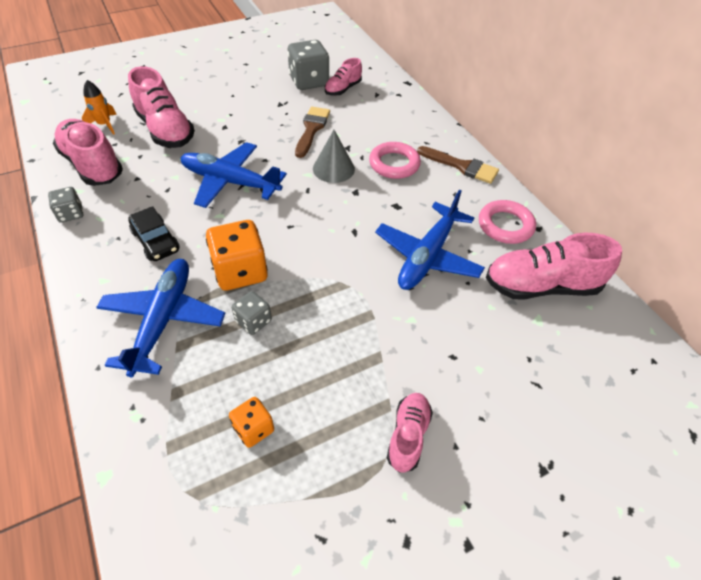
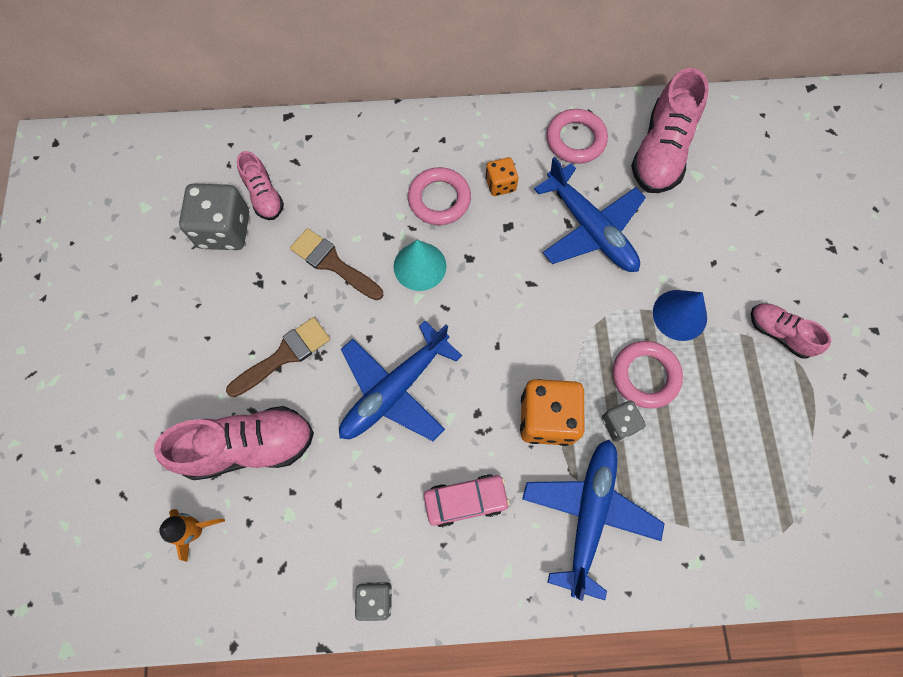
camera: 65 degrees left, 20 degrees up
pink shoe [53,119,123,186] -> none
blue plane [96,259,225,377] -> blue plane turned 75 degrees clockwise [522,440,665,601]
black car [128,206,180,261] -> pink car [424,474,510,527]
orange dice [229,397,274,448] -> orange dice moved to [485,157,518,196]
grey cone [313,130,355,183] -> turquoise cone [394,240,446,291]
brown brush [417,146,499,184] -> brown brush moved to [226,317,330,397]
none -> pink ring [613,341,683,409]
none -> blue cone [653,290,707,341]

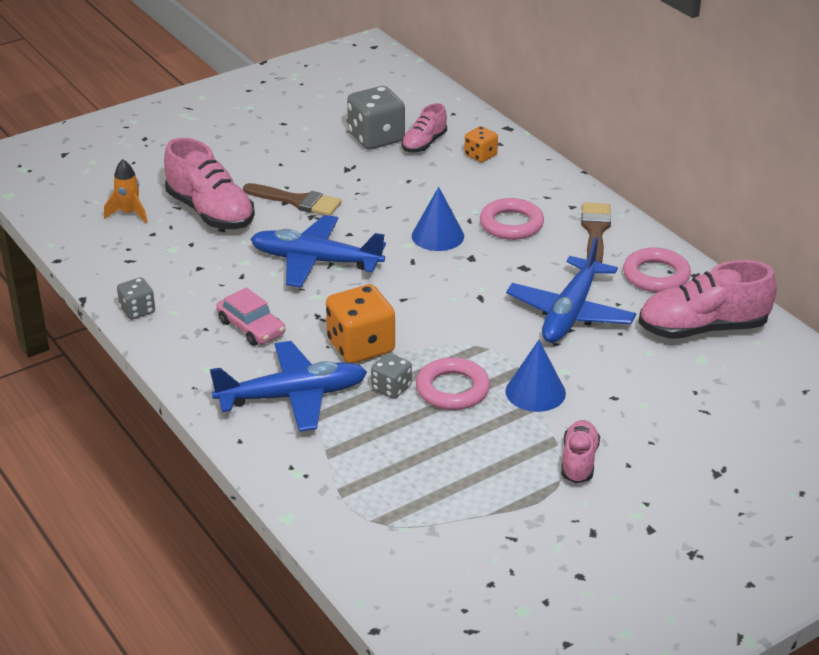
camera: 60 degrees right, 35 degrees down
brown brush [290,228,383,300] -> brown brush moved to [581,202,611,263]
turquoise cone [394,240,446,291] -> blue cone [412,187,464,251]
orange dice [485,157,518,196] -> orange dice moved to [464,126,498,162]

